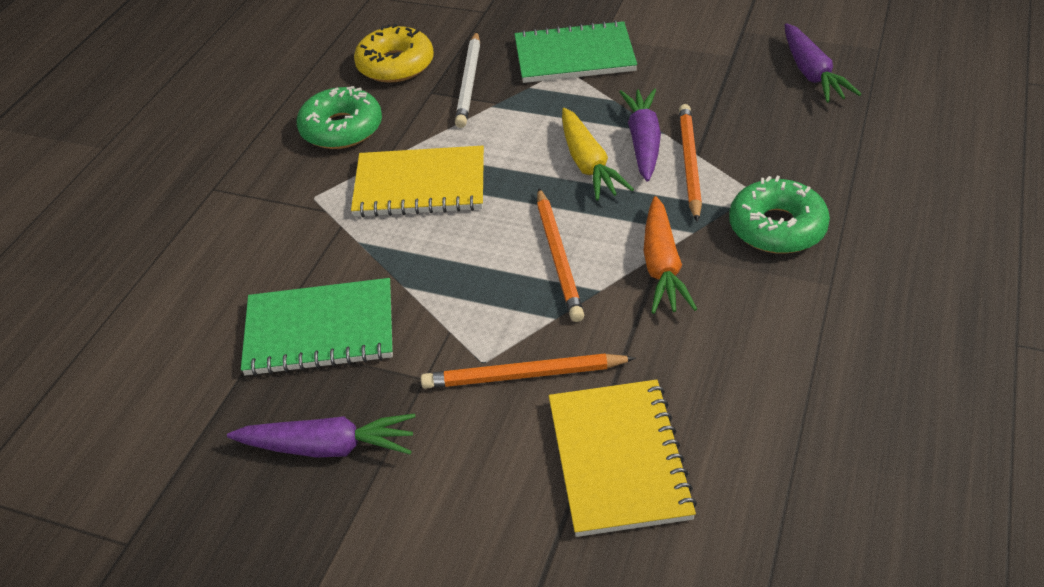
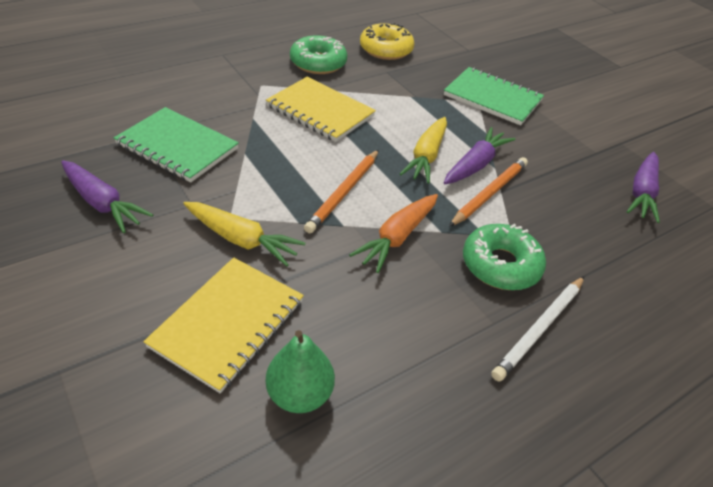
camera: 30 degrees right, 0 degrees up
orange pencil [421,354,636,389] -> yellow carrot [183,202,305,266]
white pencil [455,32,480,128] -> white pencil moved to [491,276,584,381]
none -> green pear [266,330,335,413]

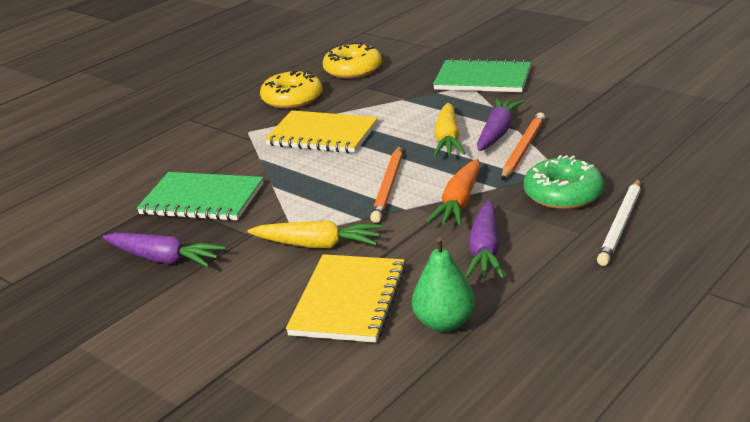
camera: 10 degrees left, 15 degrees down
green donut [290,35,347,74] -> yellow donut [260,70,322,109]
purple carrot [627,152,660,223] -> purple carrot moved to [465,200,505,279]

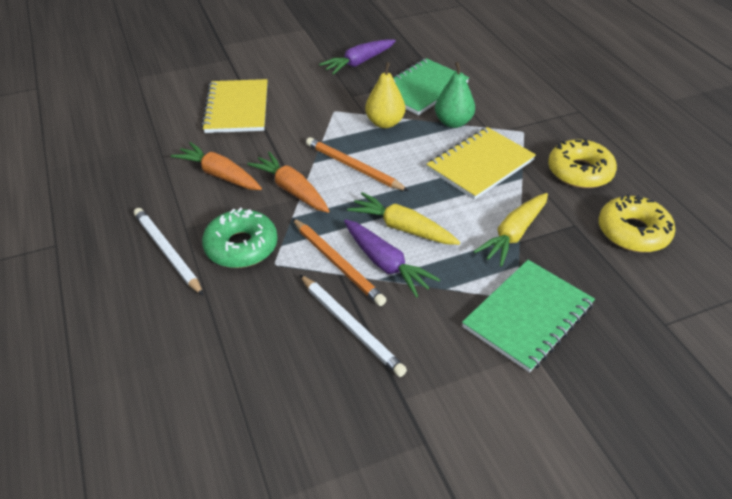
camera: 115 degrees right, 15 degrees up
yellow carrot [247,220,382,248] -> yellow carrot moved to [473,193,548,267]
yellow notebook [286,254,406,343] -> yellow notebook turned 45 degrees clockwise [202,79,267,133]
green pear [412,237,475,332] -> green pear moved to [435,62,475,128]
purple carrot [465,200,505,279] -> orange carrot [171,142,262,190]
none -> white pencil [300,275,407,377]
none -> yellow pear [365,62,405,128]

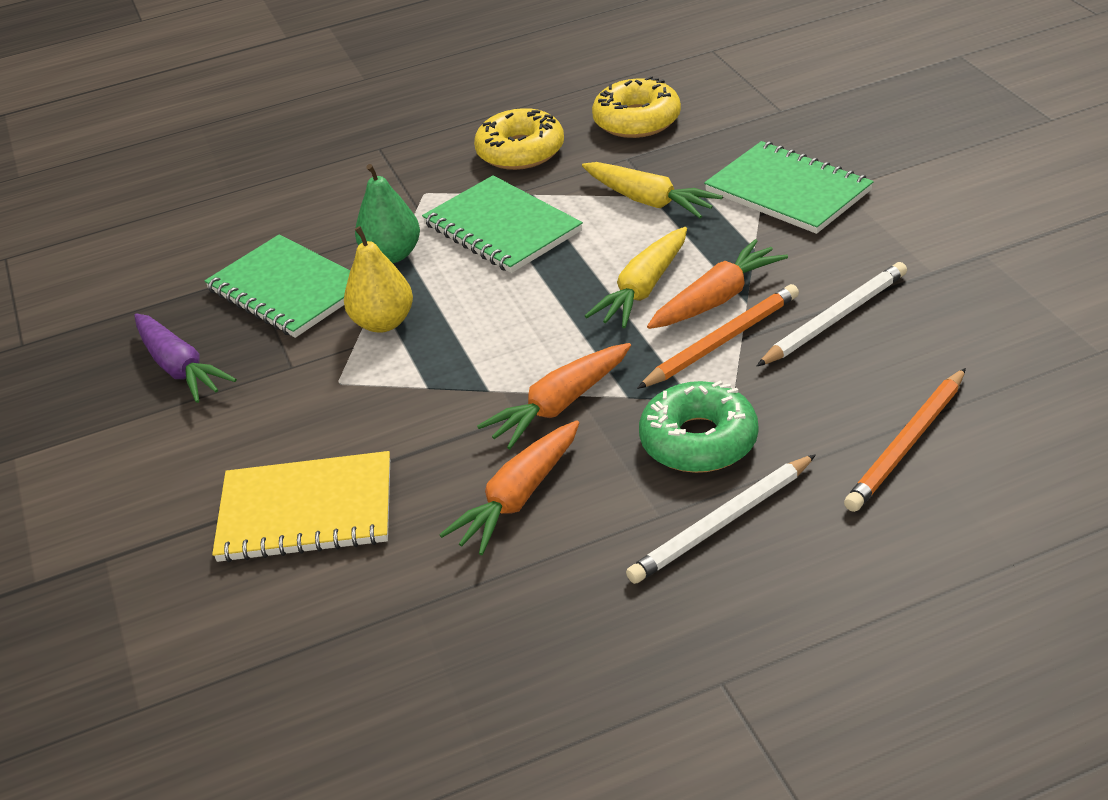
camera: 85 degrees left, 5 degrees down
orange pencil [306,137,409,191] -> orange pencil moved to [844,368,966,512]
purple carrot [344,219,440,298] -> orange carrot [647,239,788,329]
yellow notebook [426,127,536,200] -> green notebook [422,175,583,273]

